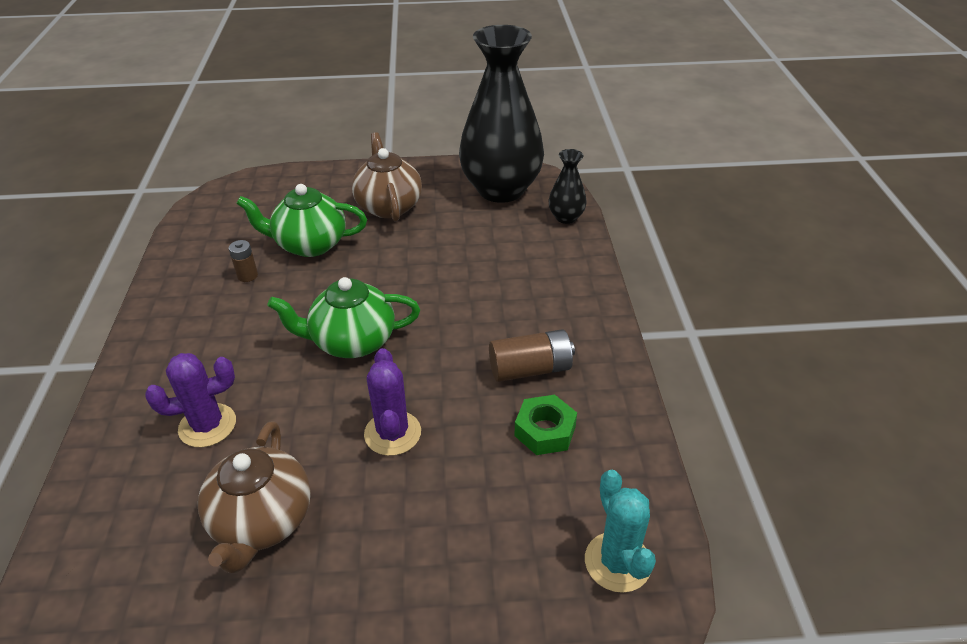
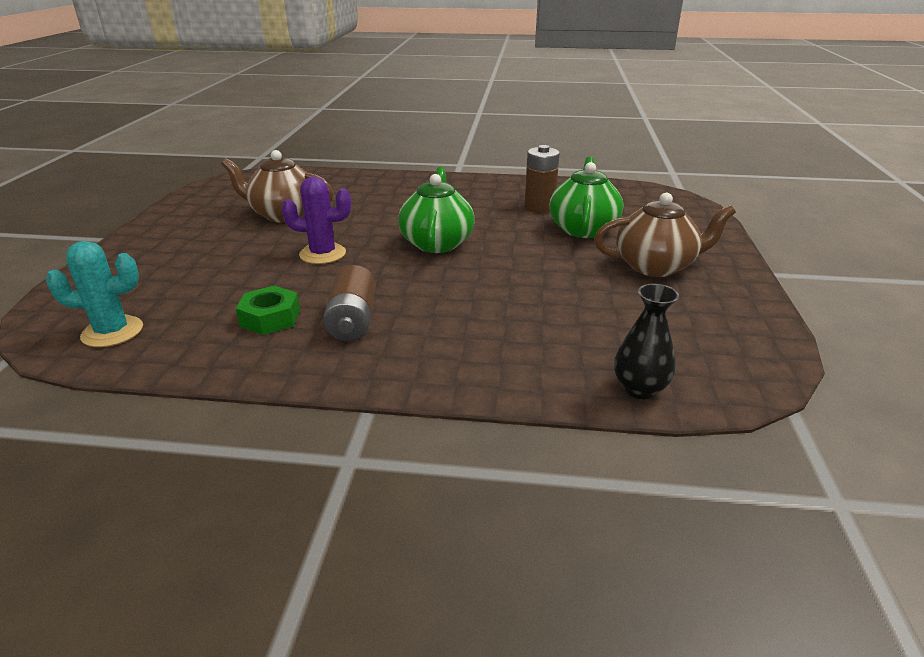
camera: 100 degrees right, 10 degrees down
purple cactus [145,353,236,447] -> none
brown battery [229,240,258,282] -> brown battery [524,145,560,213], size x1.74
black vase [459,25,544,203] -> none

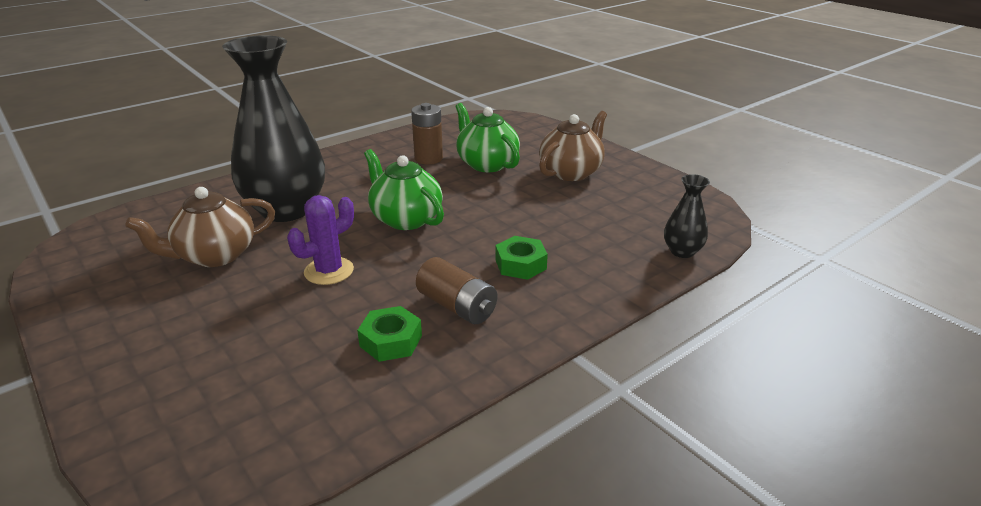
camera: 45 degrees left, 0 degrees up
turquoise cactus [46,241,143,347] -> none
none -> black vase [222,35,325,222]
none -> green nut [495,236,548,280]

